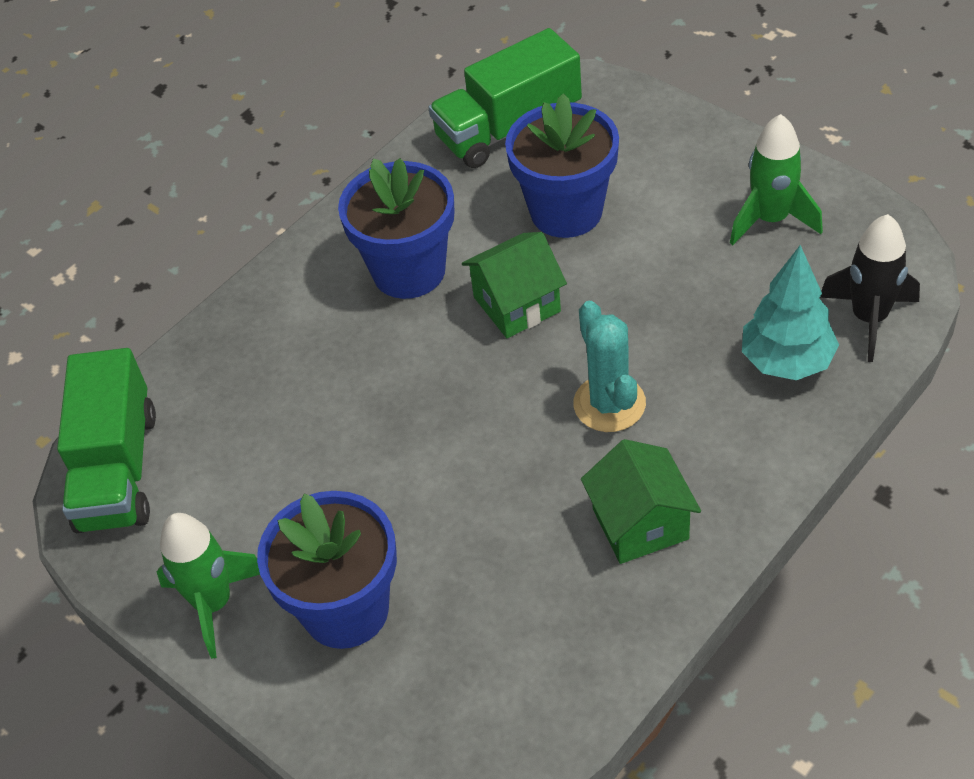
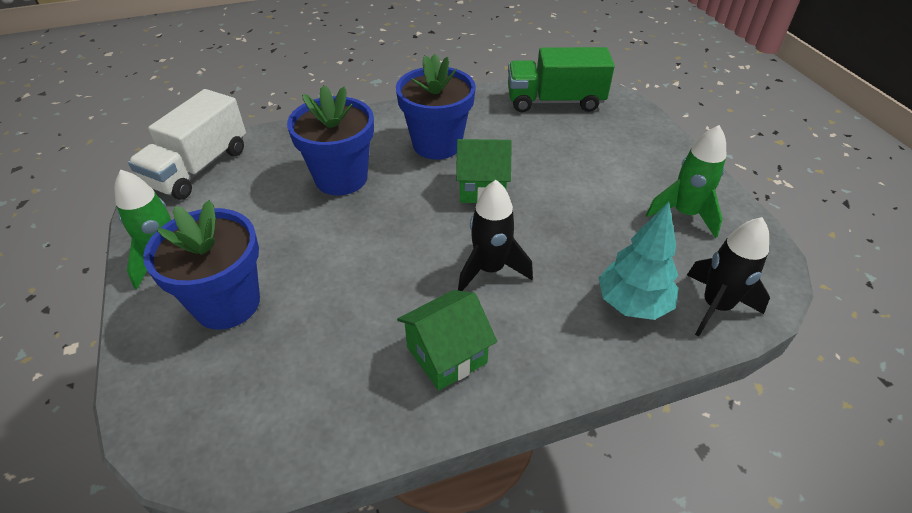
camera: 25 degrees right, 5 degrees down
green truck [57,348,156,533] -> white truck [128,89,246,200]
blue flower pot [505,93,619,238] -> blue flower pot moved to [287,85,374,195]
turquoise cactus [573,301,646,432] -> black rocket [458,180,533,291]
green house [581,439,701,564] -> green house turned 45 degrees clockwise [397,290,497,391]

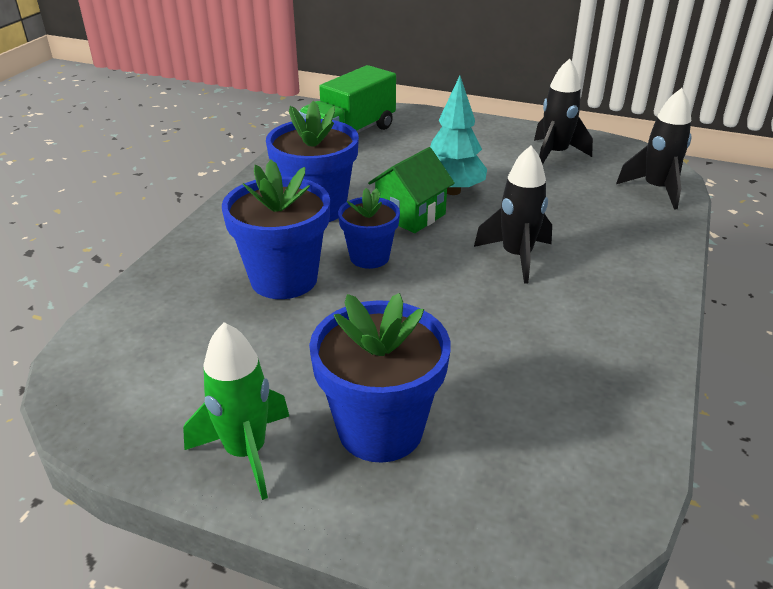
camera: 50 degrees left, 10 degrees down
white truck [128,89,246,200] -> none
green house [397,290,497,391] -> none
turquoise tree [599,202,679,320] -> turquoise tree moved to [430,76,487,195]
green rocket [646,125,726,238] -> black rocket [534,58,593,165]
none -> blue flower pot [338,188,400,269]

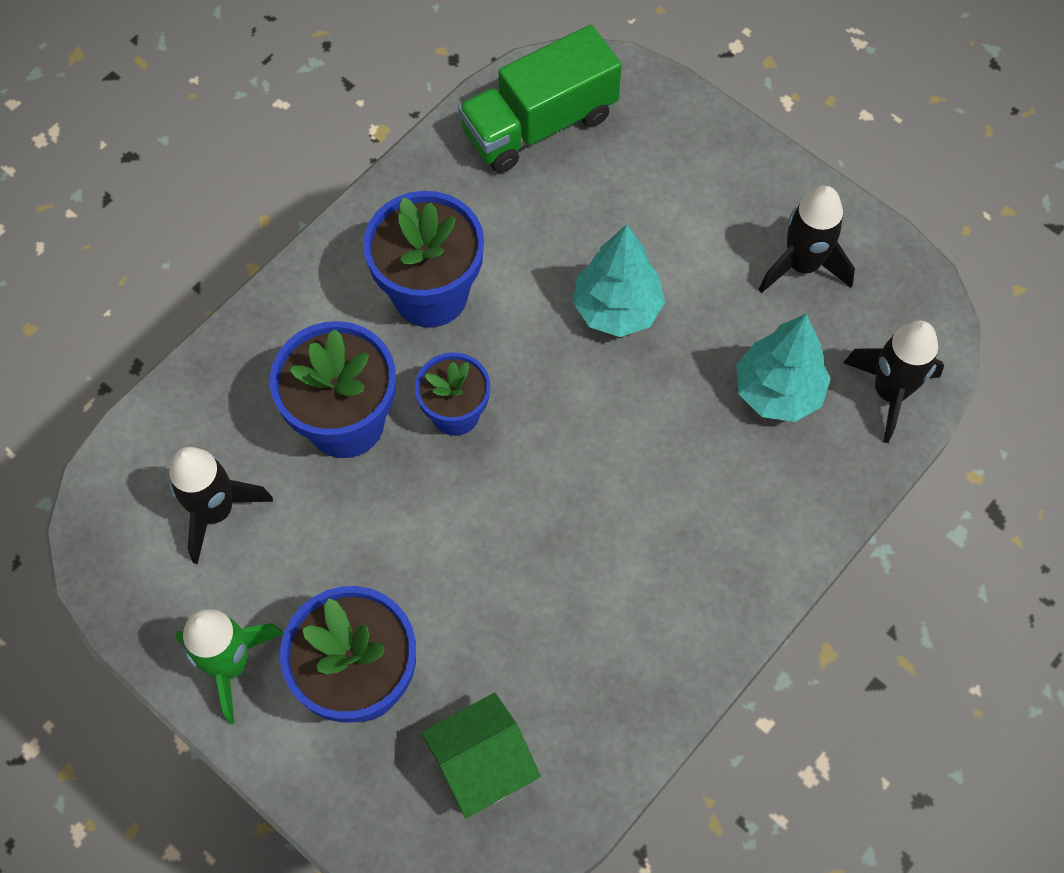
camera: 20 degrees right, 30 degrees up
green house [368,147,455,233] -> green house moved to [421,693,541,818]
black rocket [474,146,552,284] -> black rocket moved to [169,447,273,564]
none -> turquoise tree [736,314,831,422]

